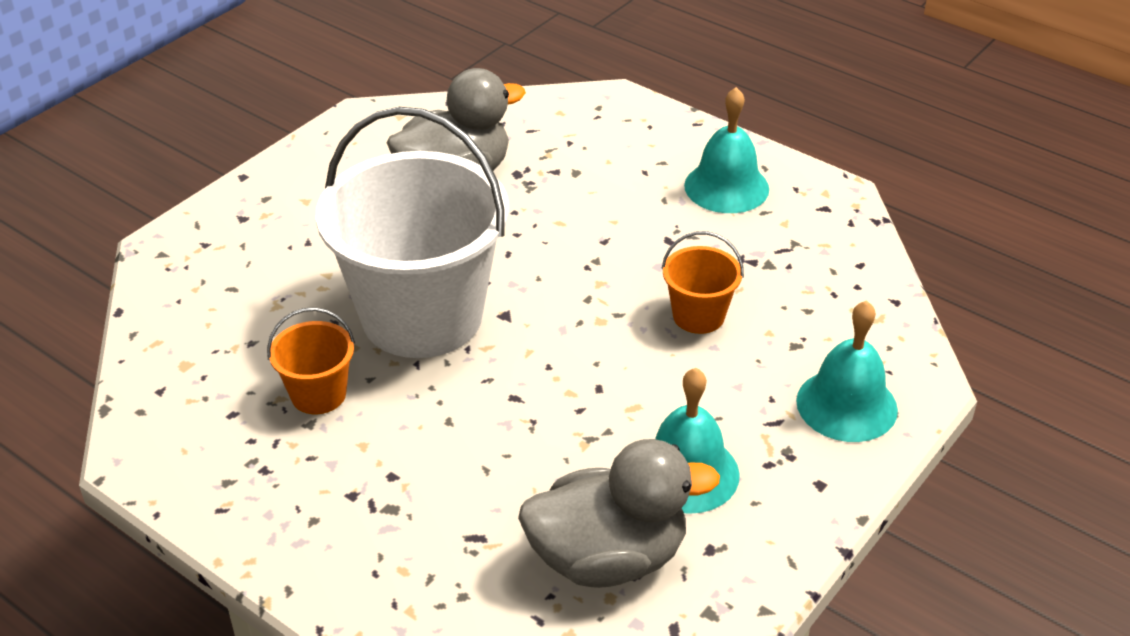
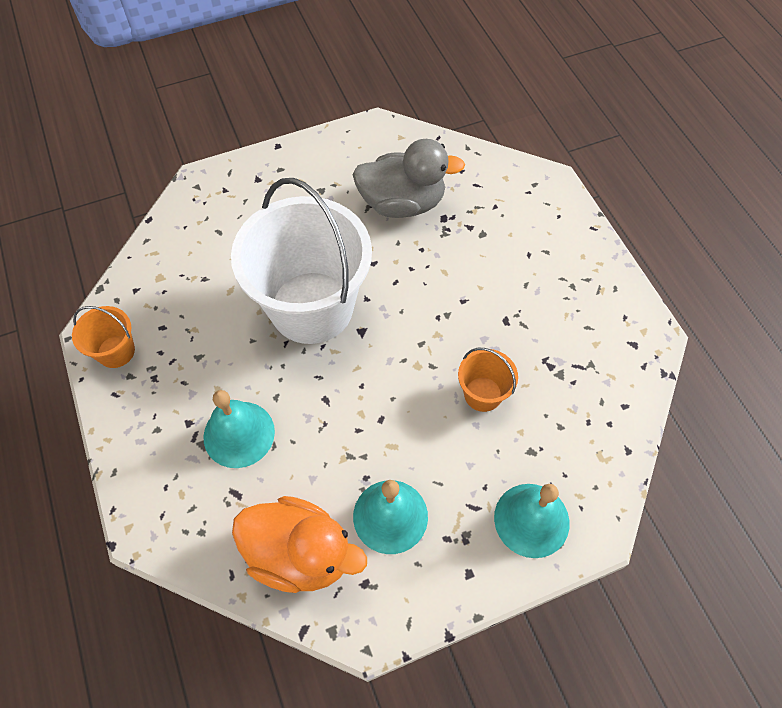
camera: 30 degrees right, 20 degrees up
orange bucket [267,307,355,414] -> orange bucket moved to [72,306,135,368]
grey duck [518,439,720,588] -> orange duck [232,496,367,593]
turquoise bell [684,87,769,213] -> turquoise bell moved to [203,390,275,468]

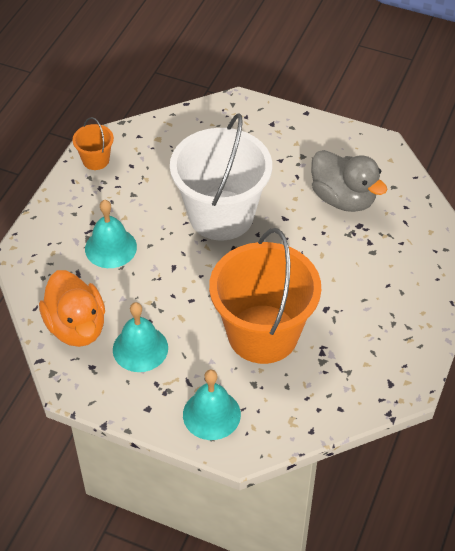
camera: 45 degrees right, 10 degrees down
orange bucket [458,348,518,412] -> orange bucket [209,228,321,364], size x2.33

